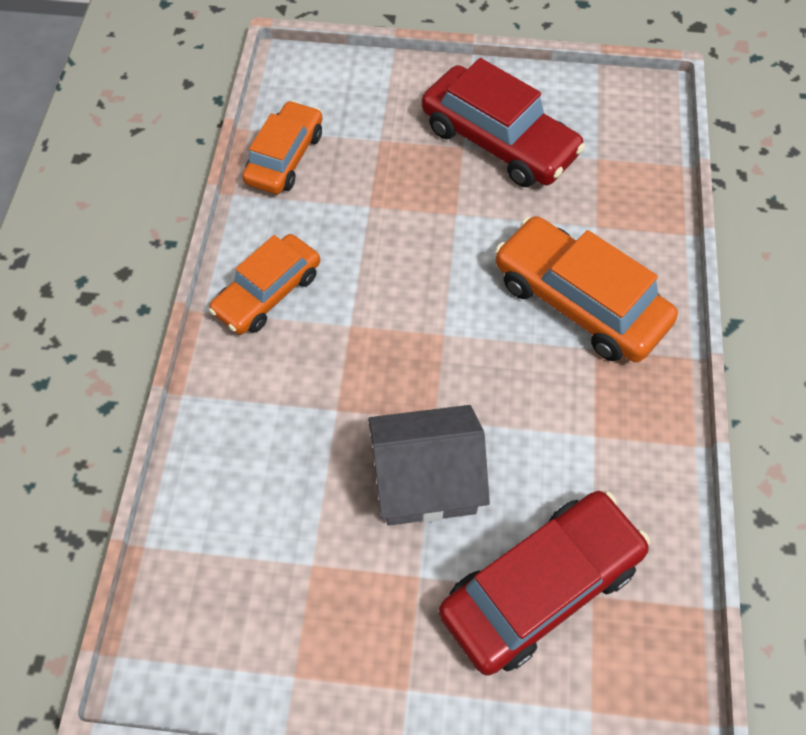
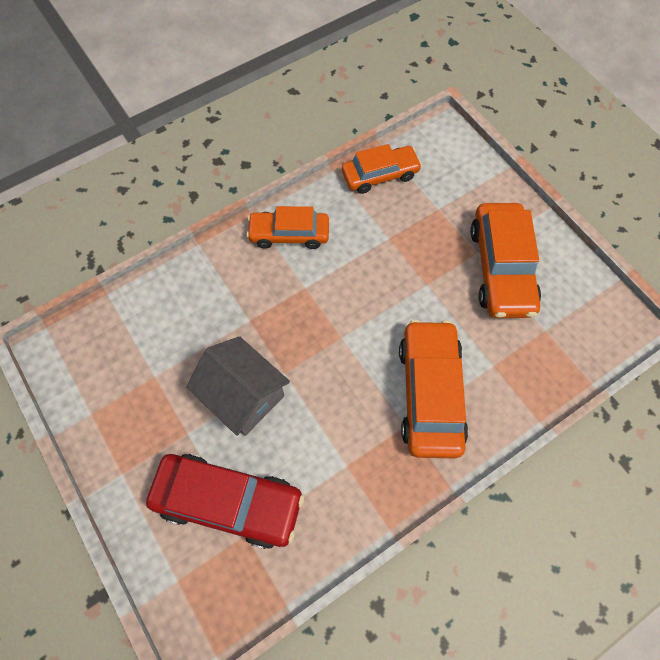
camera: 50 degrees right, 5 degrees up
red car [422,58,585,187] -> orange car [470,203,541,318]

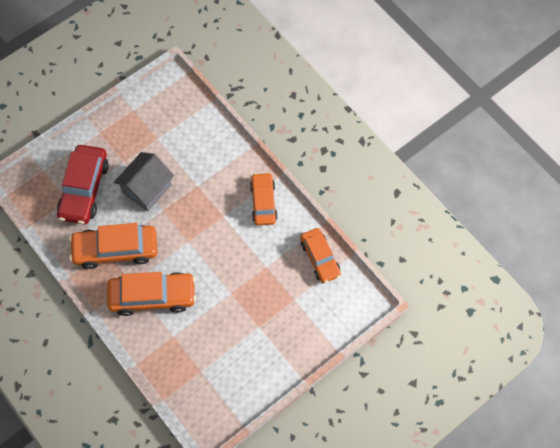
camera: 85 degrees right, 0 degrees up
orange car [470,203,541,318] -> orange car moved to [69,223,157,269]

